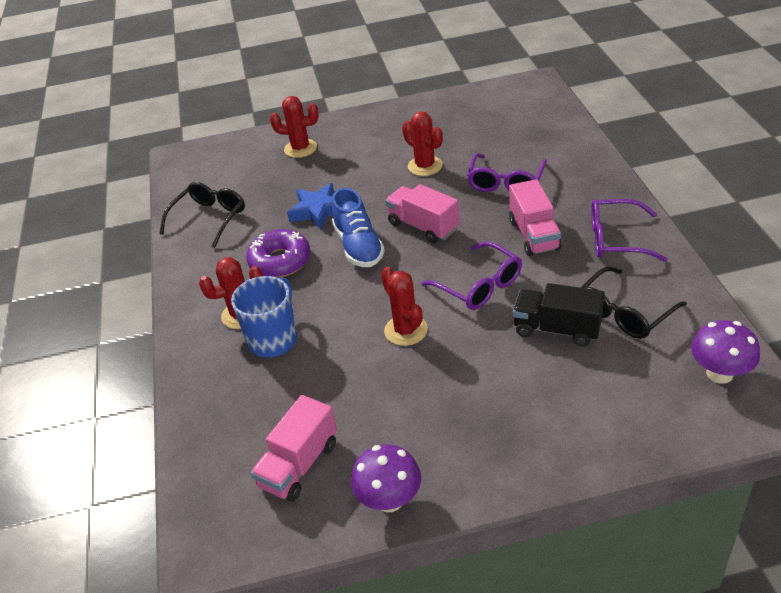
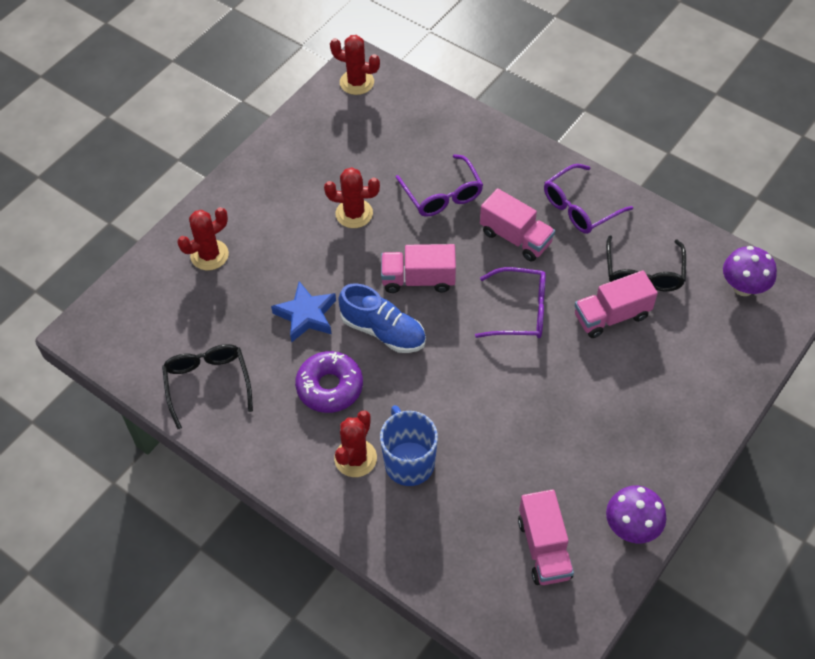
camera: 45 degrees left, 15 degrees up
red cactus [381,267,428,346] -> red cactus moved to [330,35,380,95]
black truck [513,283,605,347] -> pink truck [575,271,658,338]

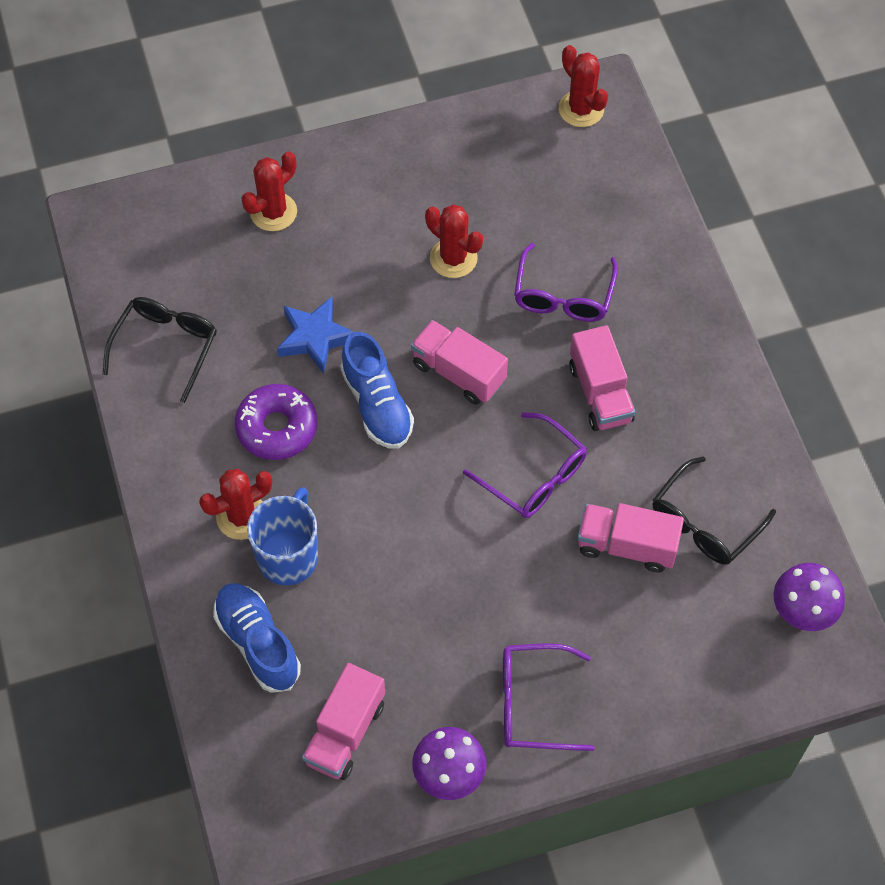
camera: 35 degrees right, 5 degrees up
red cactus [177,207,229,270] -> red cactus turned 45 degrees counterclockwise [242,152,297,231]
purple glasses [544,164,633,234] -> purple glasses moved to [503,643,595,751]
none -> blue shoe [213,583,301,693]

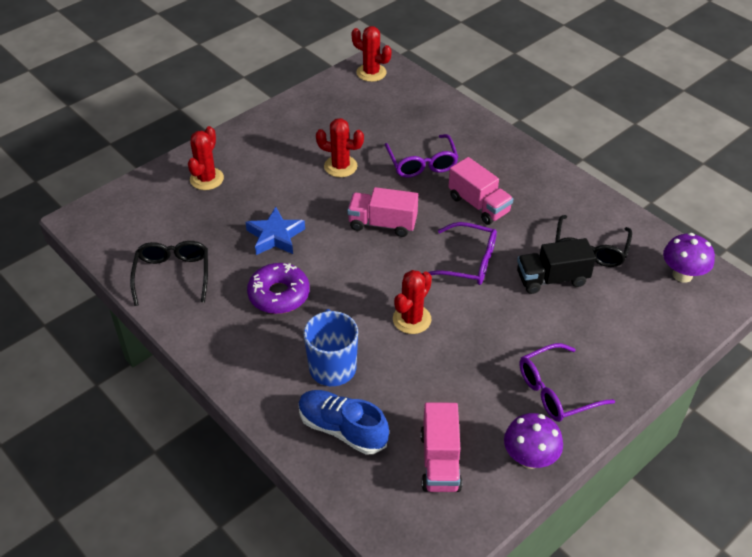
camera: 25 degrees left, 15 degrees down
red cactus [199,469,272,540] -> red cactus moved to [393,270,432,334]
blue shoe [340,332,414,449] -> none
pink truck [578,503,684,573] -> black truck [517,238,596,294]

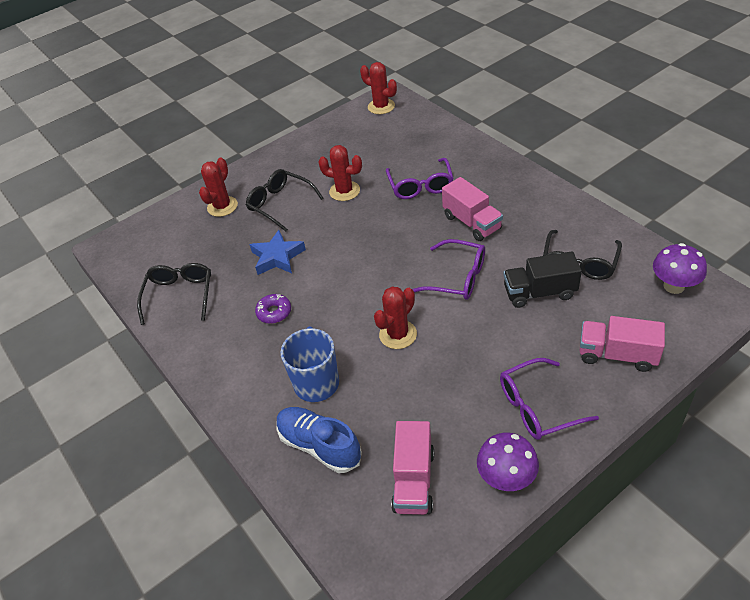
camera: 10 degrees right, 0 degrees up
purple donut [247,263,310,314] -> purple donut [255,294,291,324], size x0.61
pink truck [347,187,418,237] -> pink truck moved to [580,316,665,372]
none -> black glasses [246,169,324,231]

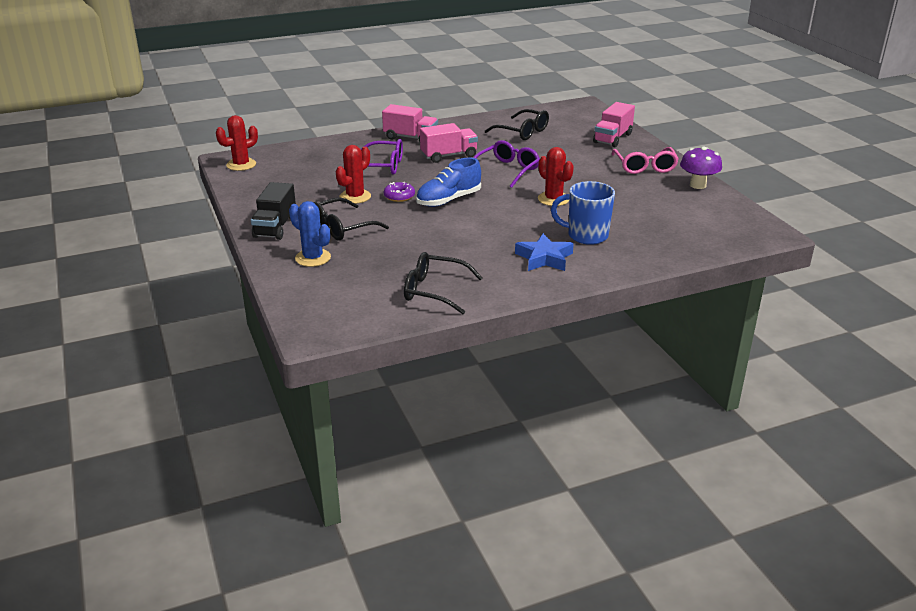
camera: 80 degrees left, 15 degrees down
red cactus [199,158,238,217] -> blue cactus [289,201,331,267]
blue star [249,230,306,275] -> blue star moved to [515,233,574,271]
purple donut [255,294,291,324] -> purple donut moved to [384,182,415,202]
blue shoe [276,407,362,473] -> blue shoe moved to [416,158,481,207]
pink truck [391,421,434,515] -> pink truck moved to [382,104,438,142]
purple glasses [500,358,599,440] -> pink glasses [612,147,679,174]
black truck [503,251,582,308] -> black truck moved to [251,182,296,240]
purple mushroom [653,243,707,294] -> none

